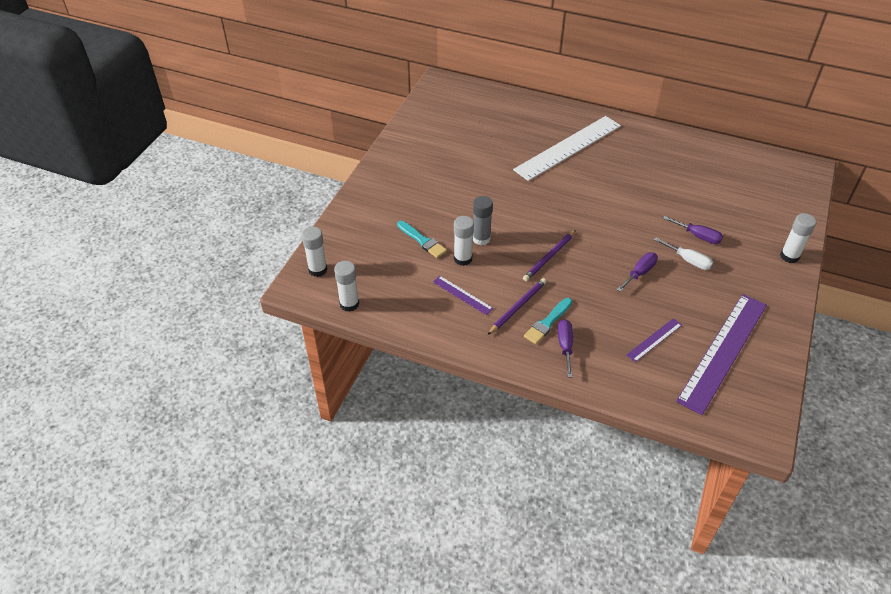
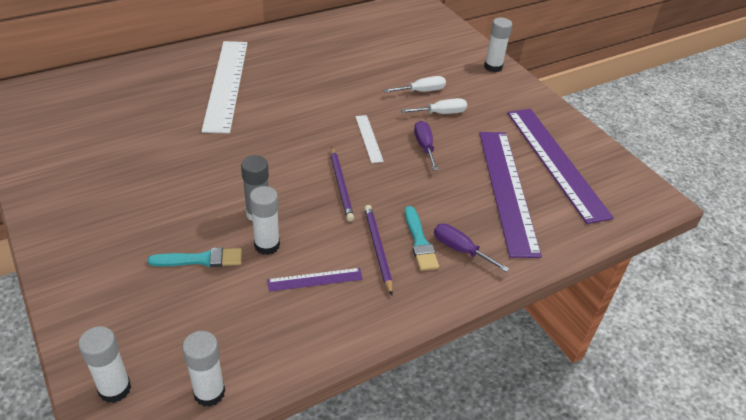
camera: 55 degrees left, 5 degrees down
purple ruler [627,318,682,362] -> purple ruler [479,132,542,258], size x2.27
purple screwdriver [663,216,723,244] -> white screwdriver [383,76,446,93]
none -> white ruler [355,115,384,163]

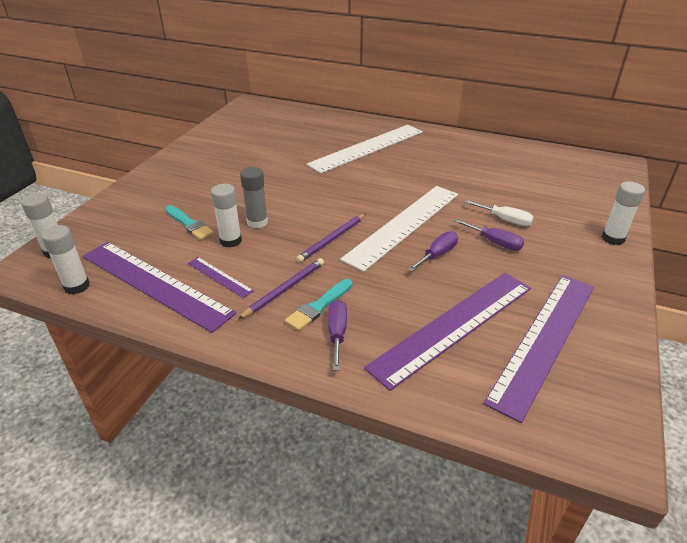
camera: 55 degrees right, 5 degrees down
white ruler [355,115,384,163] -> white ruler [340,186,458,272], size x2.27
white screwdriver [401,98,467,114] -> purple screwdriver [454,219,524,251]
none -> purple ruler [83,242,236,333]

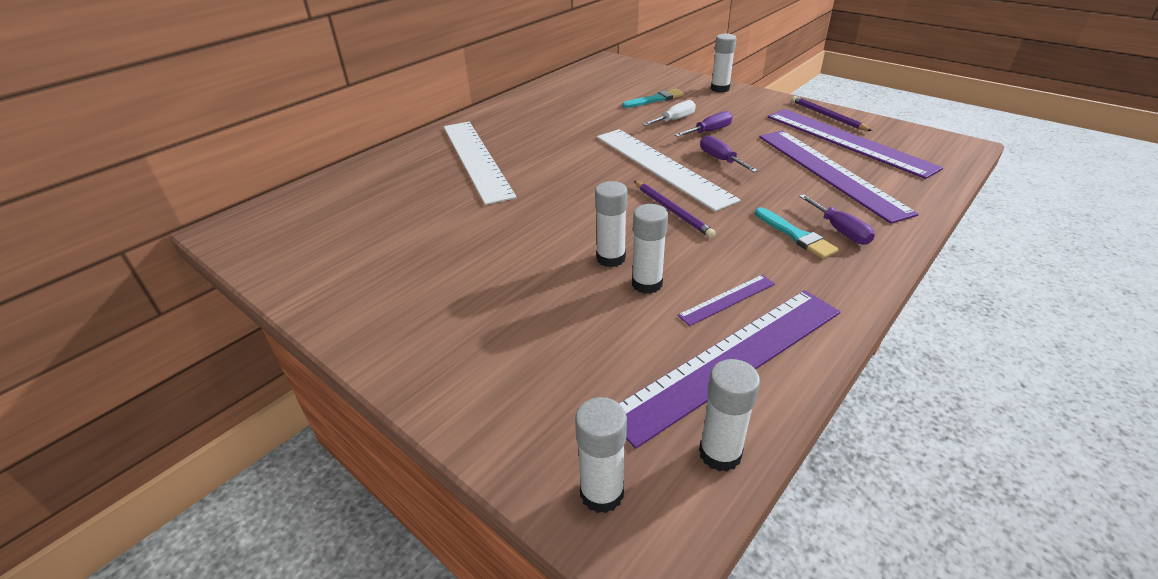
camera: 70 degrees left, 0 degrees up
turquoise brush [165,205,214,240] -> turquoise brush moved to [622,89,684,108]
purple pencil [238,258,324,319] -> purple pencil moved to [792,96,872,131]
grey glue stick [240,167,268,228] -> white glue stick [595,181,628,267]
purple screwdriver [328,300,347,371] -> purple screwdriver turned 135 degrees counterclockwise [799,194,875,245]

